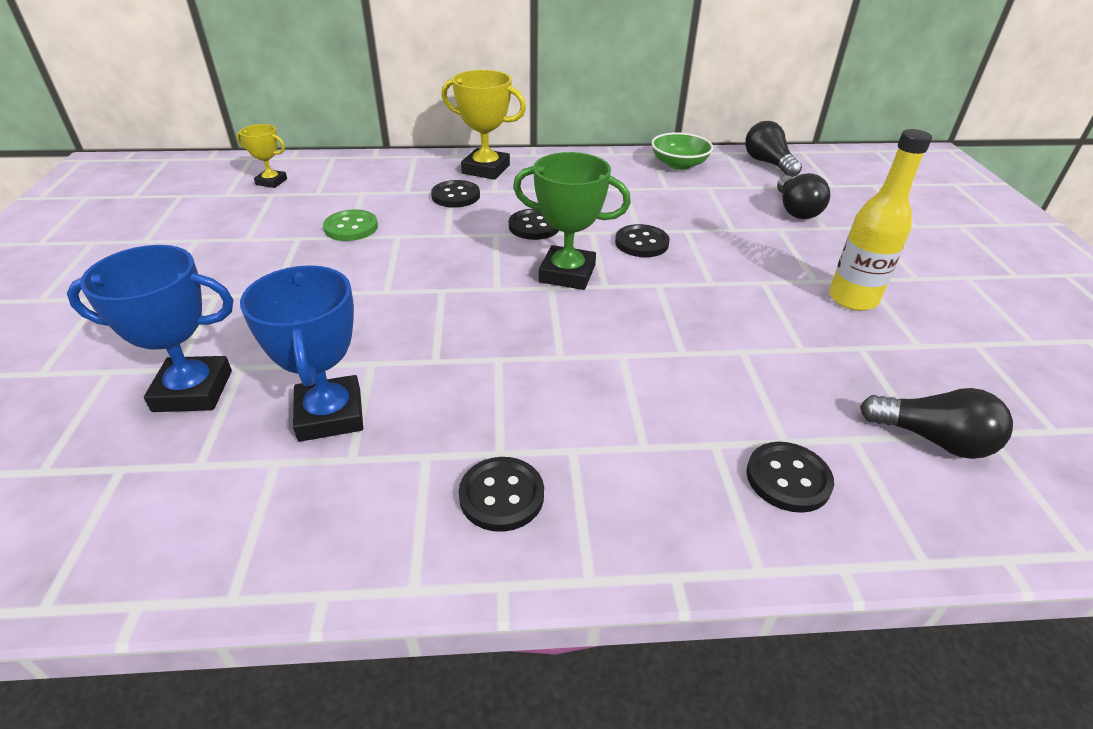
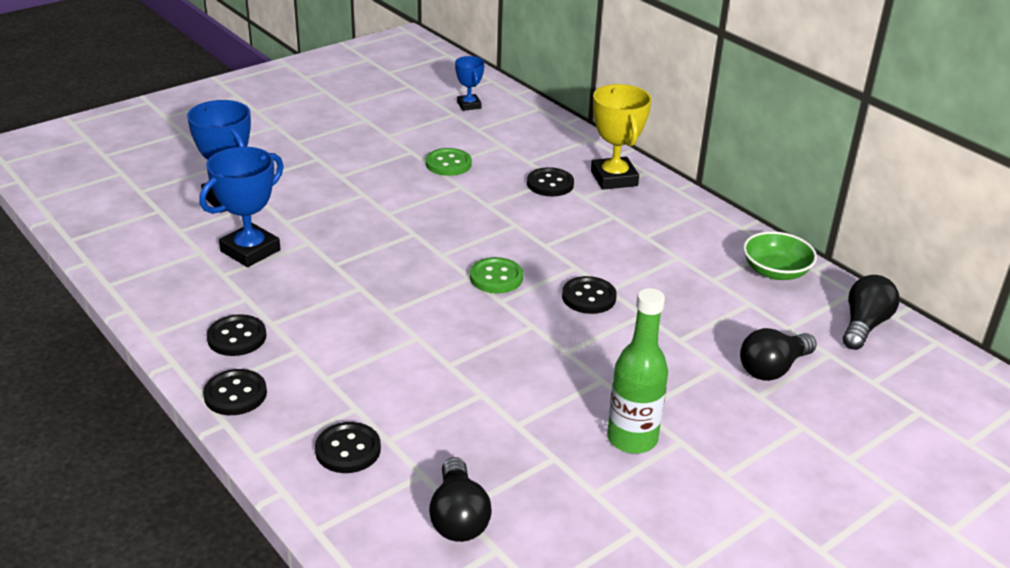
camera: 55 degrees right, 5 degrees down
yellow trophy [237,124,287,188] -> blue trophy [455,56,485,111]
black button [509,209,559,240] -> black button moved to [203,369,267,415]
green trophy [513,152,631,290] -> green button [470,257,523,293]
yellow bottle [829,129,932,311] -> green bottle [607,288,668,454]

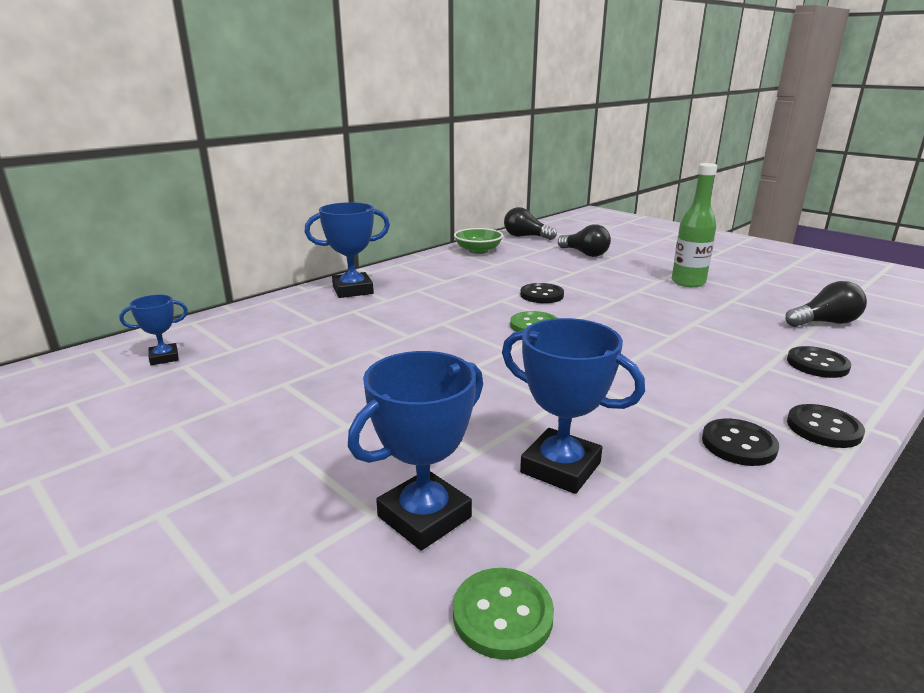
camera: 95 degrees left, 10 degrees down
green button [426,148,472,176] -> green button moved to [453,568,554,660]
black button [527,167,574,196] -> none
yellow trophy [591,84,652,190] -> blue trophy [305,202,390,298]

